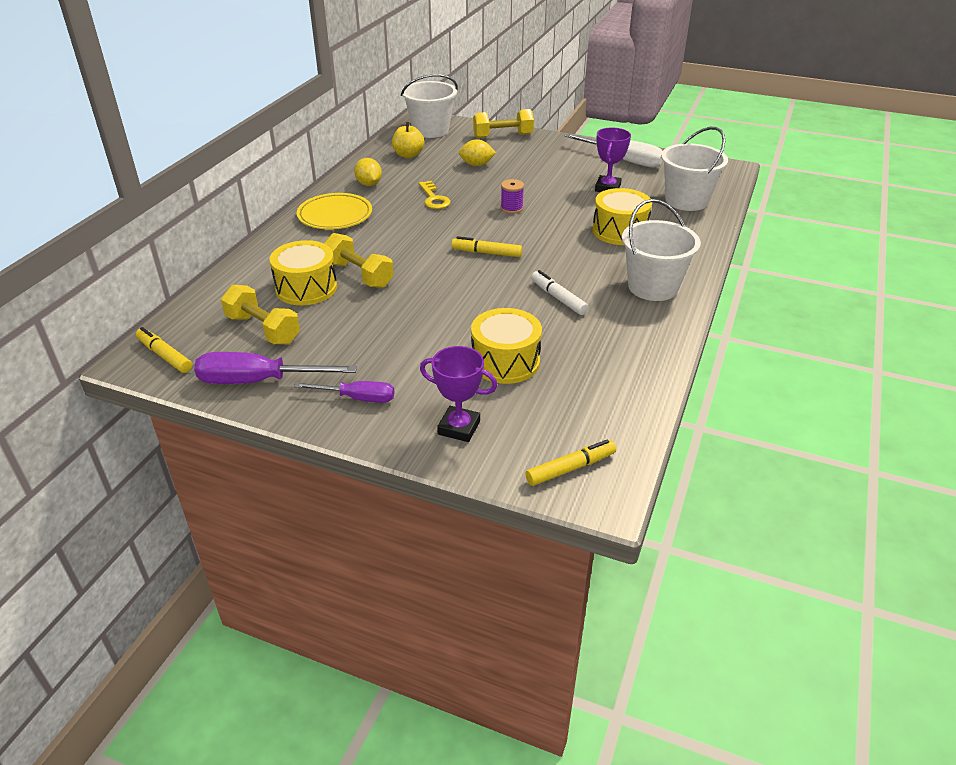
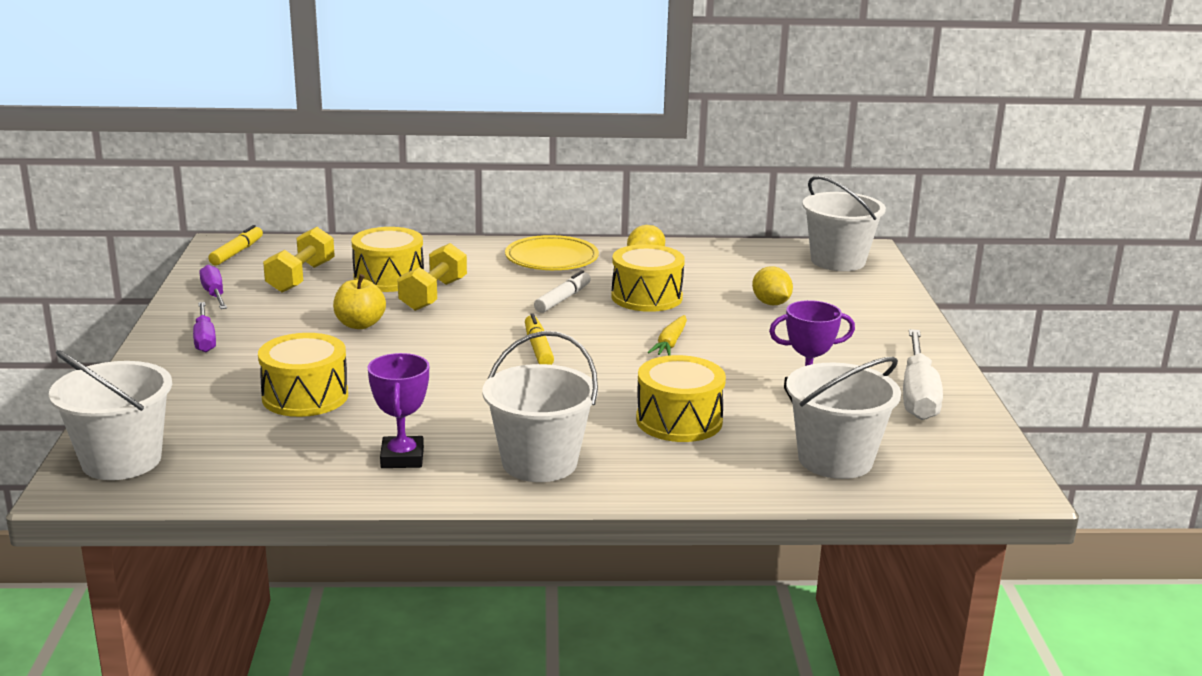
camera: 65 degrees right, 15 degrees down
purple screwdriver [194,352,357,384] -> purple screwdriver [199,265,227,309], size x0.62
yellow apple [392,122,424,158] -> yellow apple moved to [333,274,386,329]
yellow key [419,181,451,209] -> yellow drum [611,244,685,312]
purple trophy [420,346,497,442] -> purple trophy moved to [368,353,429,468]
yellow dumbbell [473,109,534,138] -> none
purple spool [501,179,524,214] -> yellow carrot [647,315,687,356]
yellow marker [525,440,616,486] -> white bucket [49,350,172,480]
white marker [531,270,589,315] -> white marker moved to [534,270,591,313]

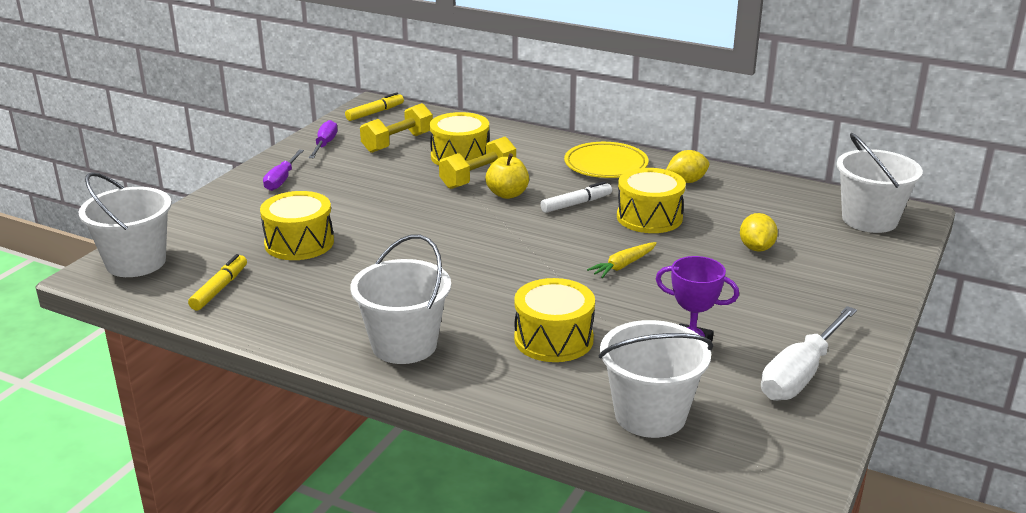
camera: 30 degrees right, 5 degrees up
yellow apple [333,274,386,329] -> yellow apple moved to [486,153,529,199]
purple trophy [368,353,429,468] -> none
yellow marker [525,313,554,365] -> yellow marker moved to [188,254,247,310]

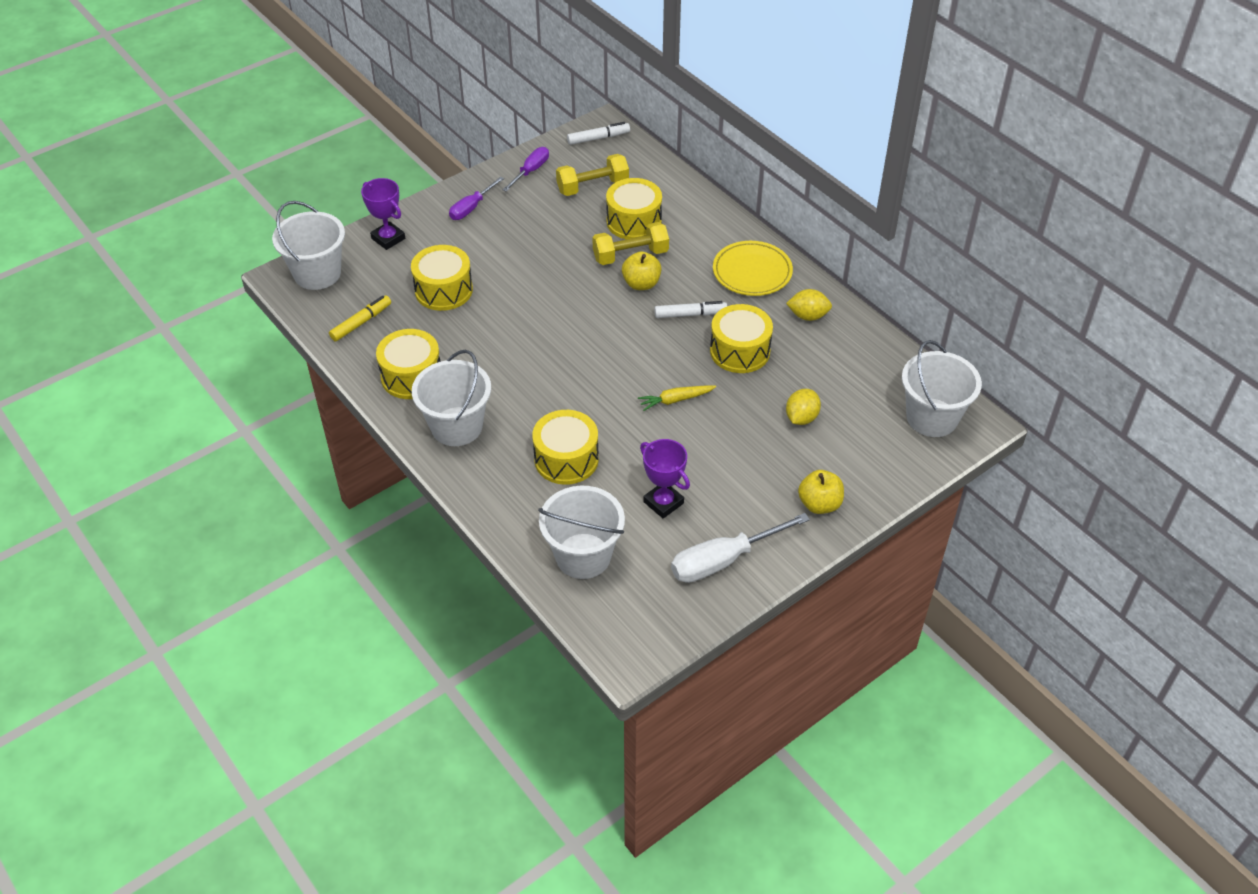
camera: 25 degrees right, 20 degrees up
yellow marker [345,92,404,121] -> white marker [567,122,630,145]
none -> purple trophy [361,178,405,250]
none -> yellow drum [376,329,441,399]
none -> yellow apple [798,470,844,514]

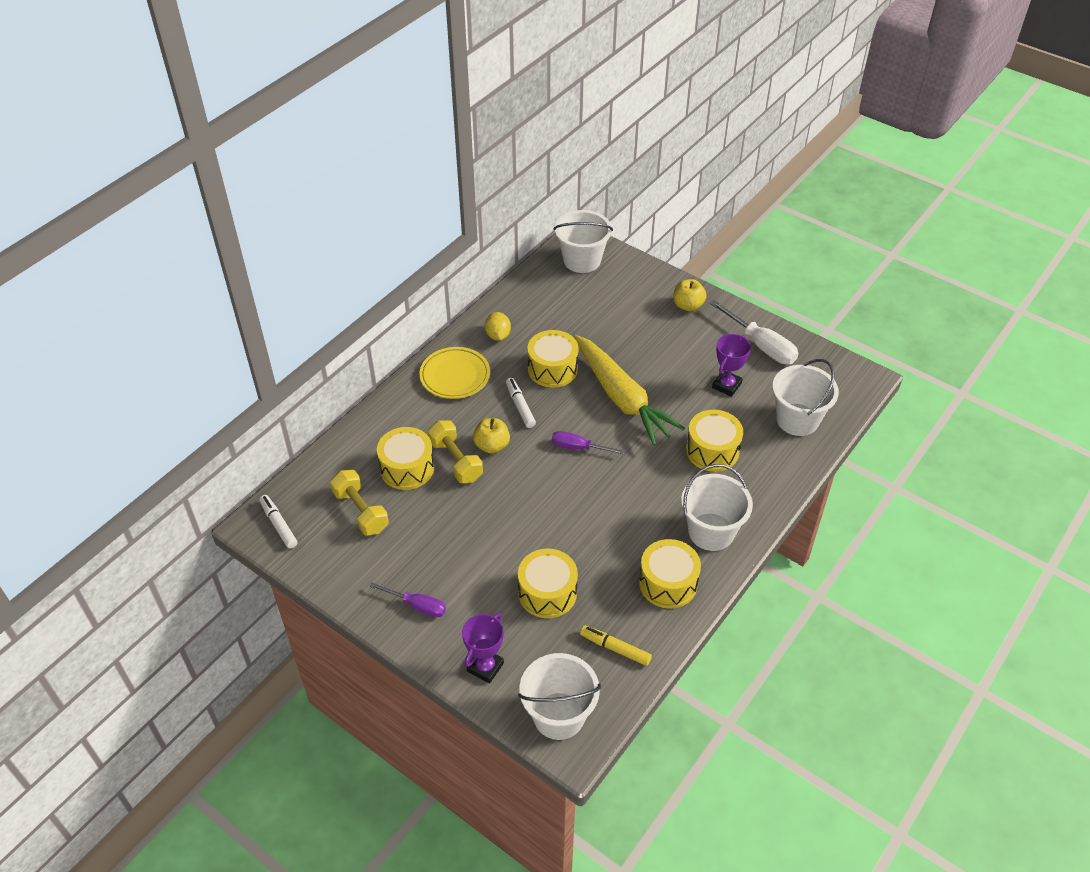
camera: 105 degrees left, 0 degrees up
purple screwdriver [502,147,549,192] -> purple screwdriver moved to [552,431,625,455]
yellow carrot [638,385,716,411] -> yellow carrot [574,335,685,446], size x2.48
yellow lemon [786,389,821,425] -> none

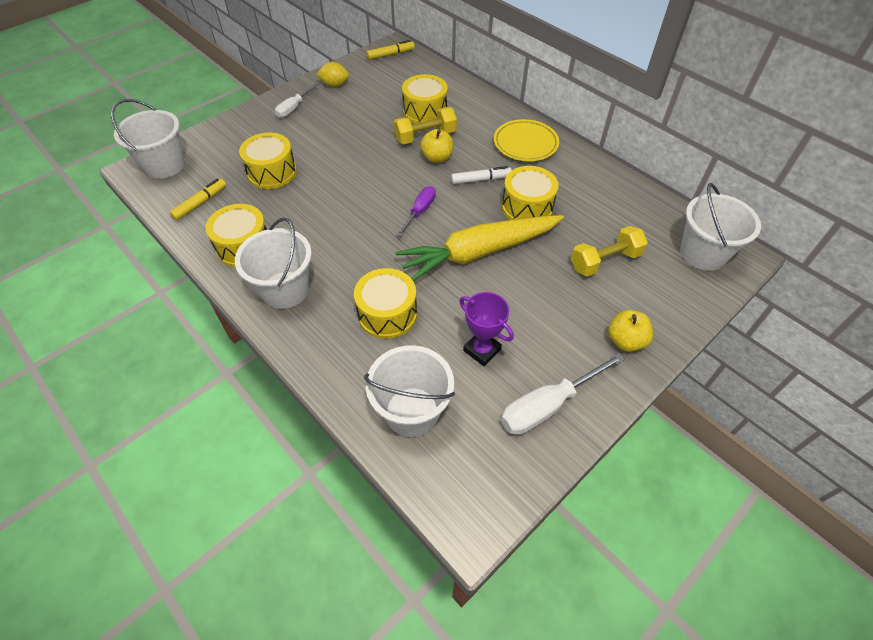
camera: 100 degrees right, 5 degrees up
white marker [259,495,297,549] -> yellow marker [367,40,415,60]
yellow dumbbell [330,470,389,536] -> yellow dumbbell moved to [571,226,648,277]
purple screwdriver [370,582,446,617] -> white screwdriver [275,83,319,118]
purple trophy [462,613,504,684] -> none
yellow lemon [485,312,511,341] -> yellow lemon moved to [316,62,349,87]

